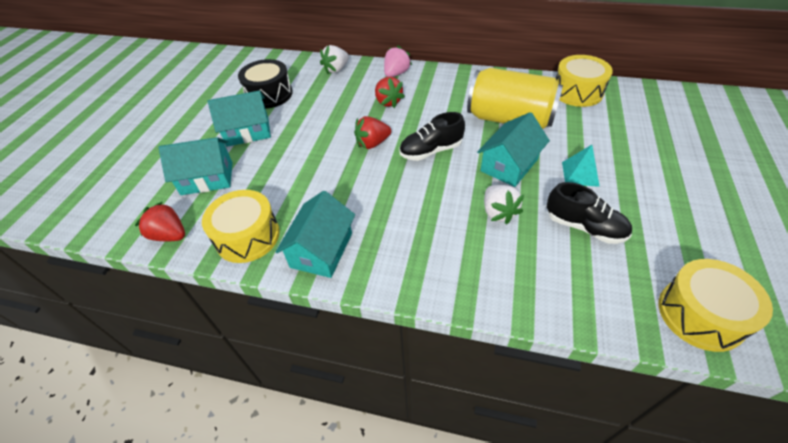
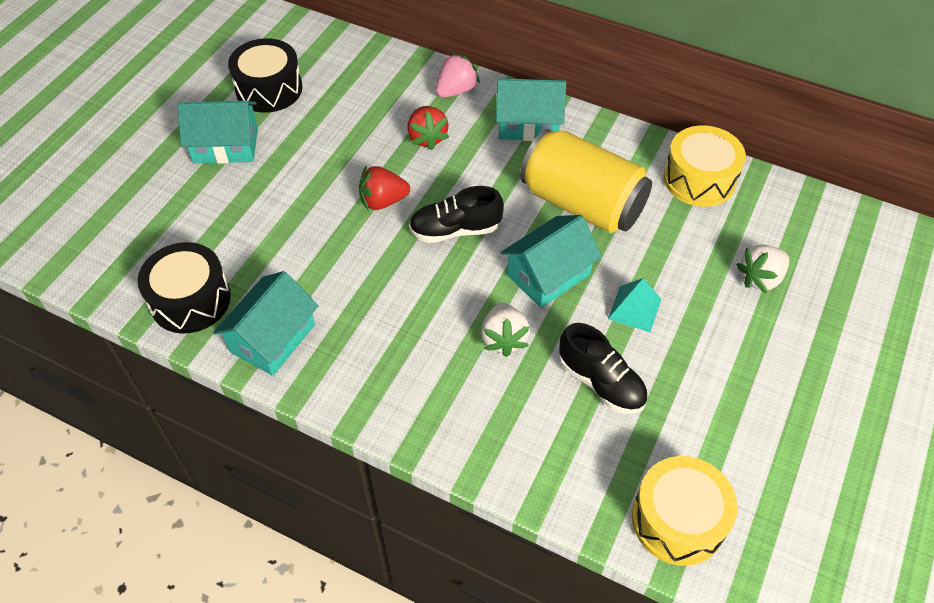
camera: 10 degrees right, 5 degrees up
red strawberry [135,201,185,241] -> none
turquoise house [158,137,233,195] -> turquoise house moved to [496,78,566,141]
yellow drum [202,190,280,263] -> black drum [138,242,231,334]
white strawberry [320,45,349,74] -> white strawberry moved to [736,245,789,293]

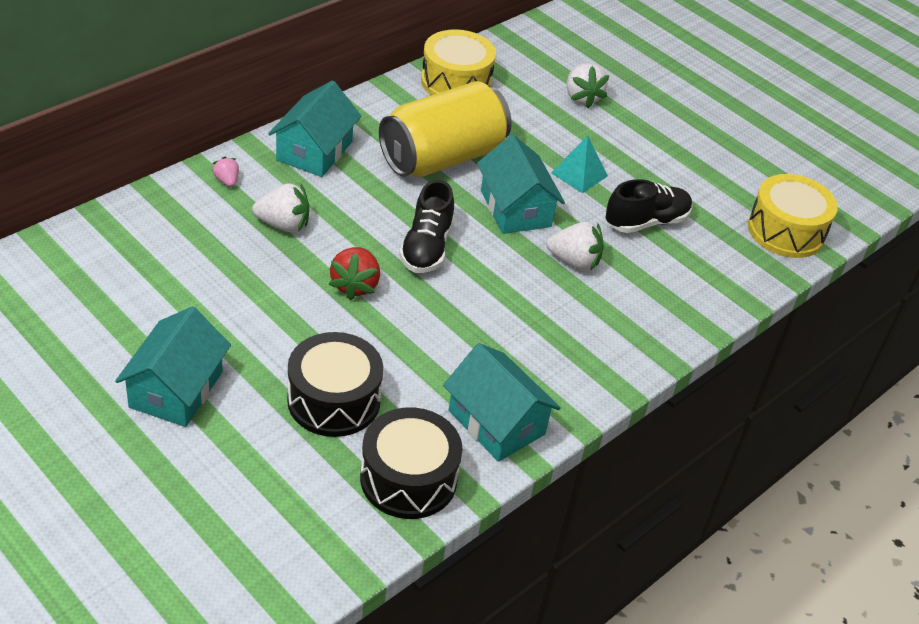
camera: 75 degrees left, 10 degrees down
black drum [228,38,303,113] -> black drum moved to [287,332,383,437]
red strawberry [407,106,449,150] -> white strawberry [252,183,309,232]
pink strawberry [436,53,480,98] -> pink strawberry [212,157,239,187], size x0.56

